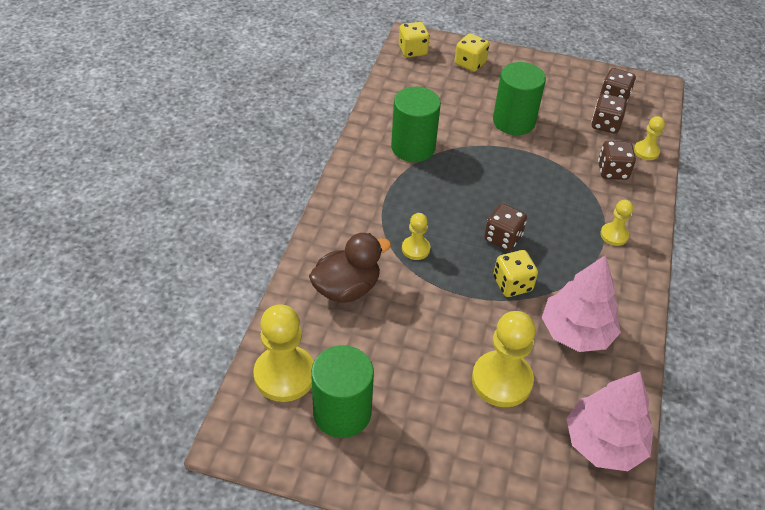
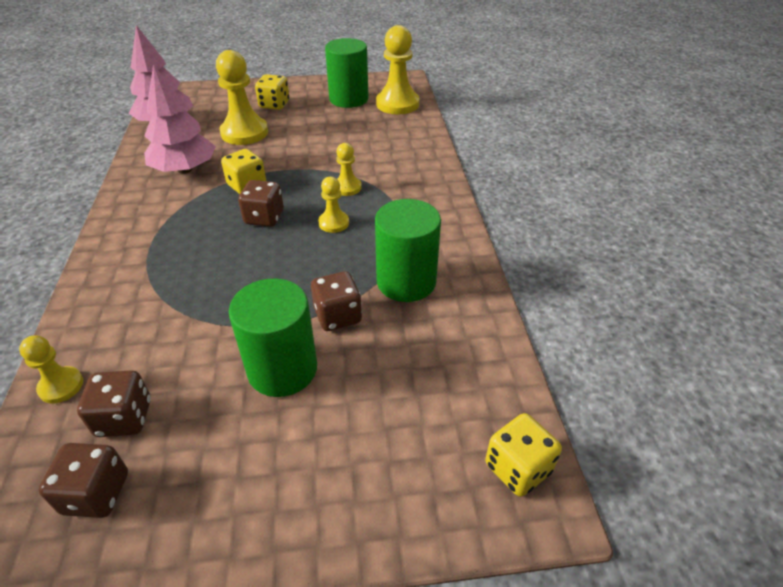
camera: 160 degrees right, 5 degrees down
brown duck [309,233,391,303] -> none
yellow dice [455,33,489,72] -> yellow dice moved to [255,74,289,110]
brown dice [598,141,636,180] -> brown dice moved to [311,271,362,331]
yellow pawn [600,199,633,246] -> yellow pawn moved to [318,177,349,233]

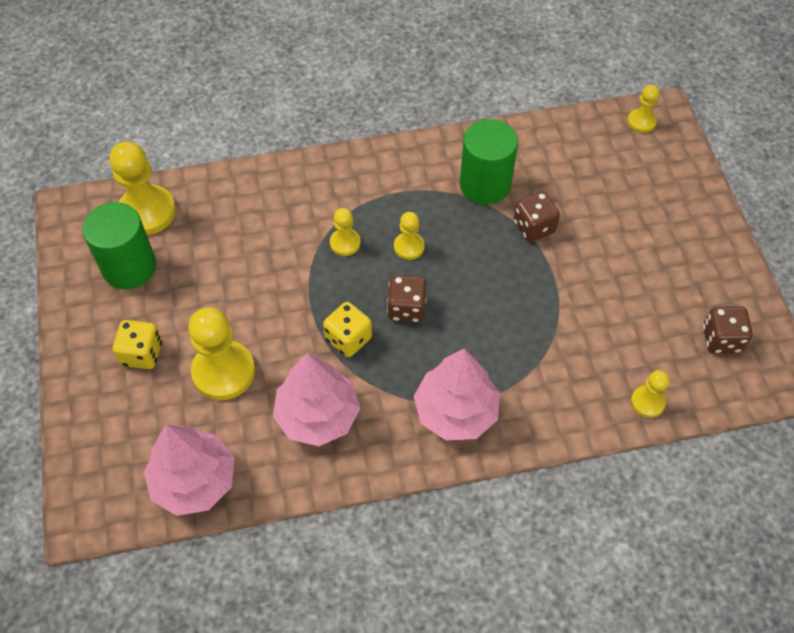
camera: 95 degrees left, 15 degrees up
brown dice [77,370,151,437] -> none
green cylinder [229,278,317,397] -> none
yellow dice [485,413,562,497] -> yellow pawn [627,85,659,133]
none -> pink tree [414,349,500,440]

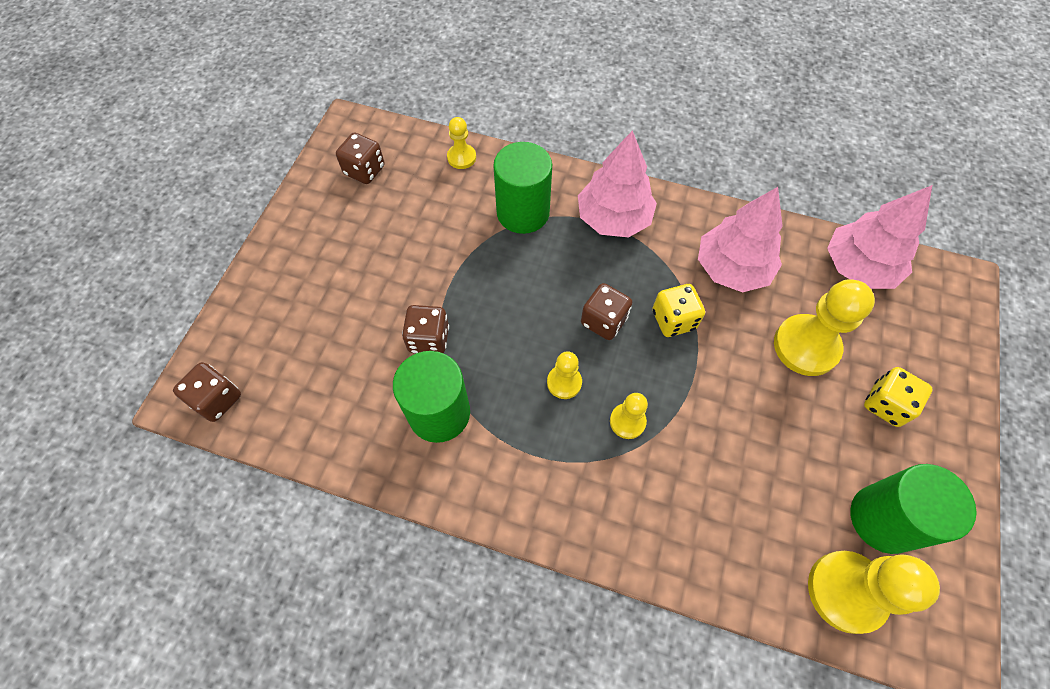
camera: 150 degrees left, 5 degrees up
yellow pawn [627,85,659,133] -> brown dice [173,362,241,422]
none -> green cylinder [493,142,552,234]

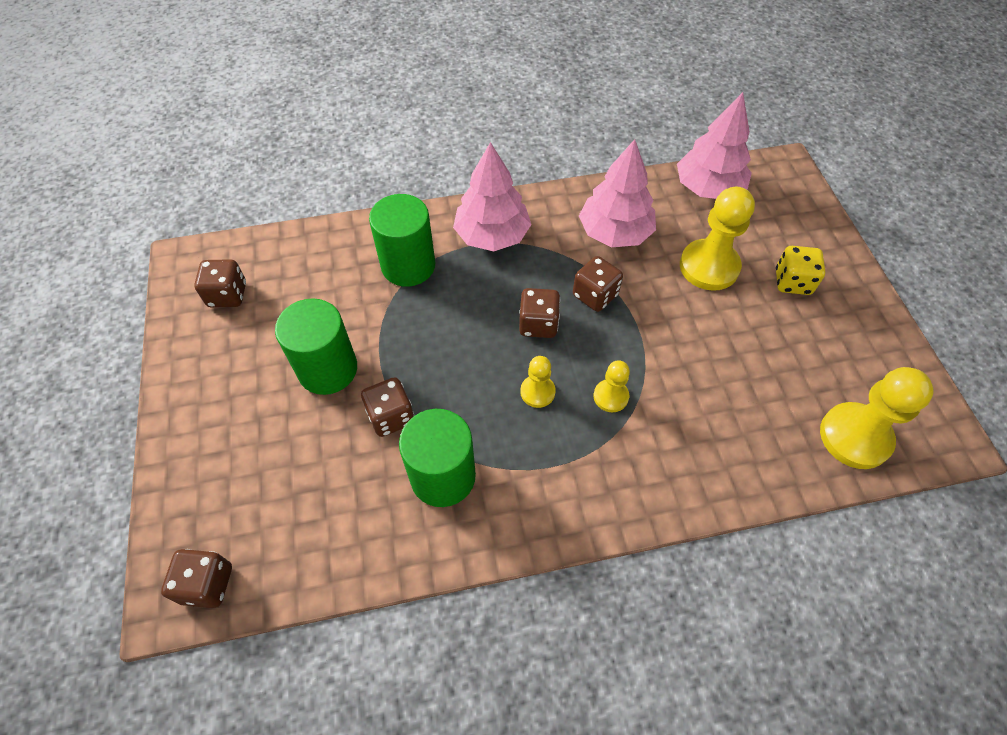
camera: 30 degrees left, 5 degrees down
yellow pawn [447,117,476,169] -> none
yellow dice [653,284,705,337] -> brown dice [573,256,623,312]
green cylinder [850,464,977,554] -> green cylinder moved to [275,298,357,395]

